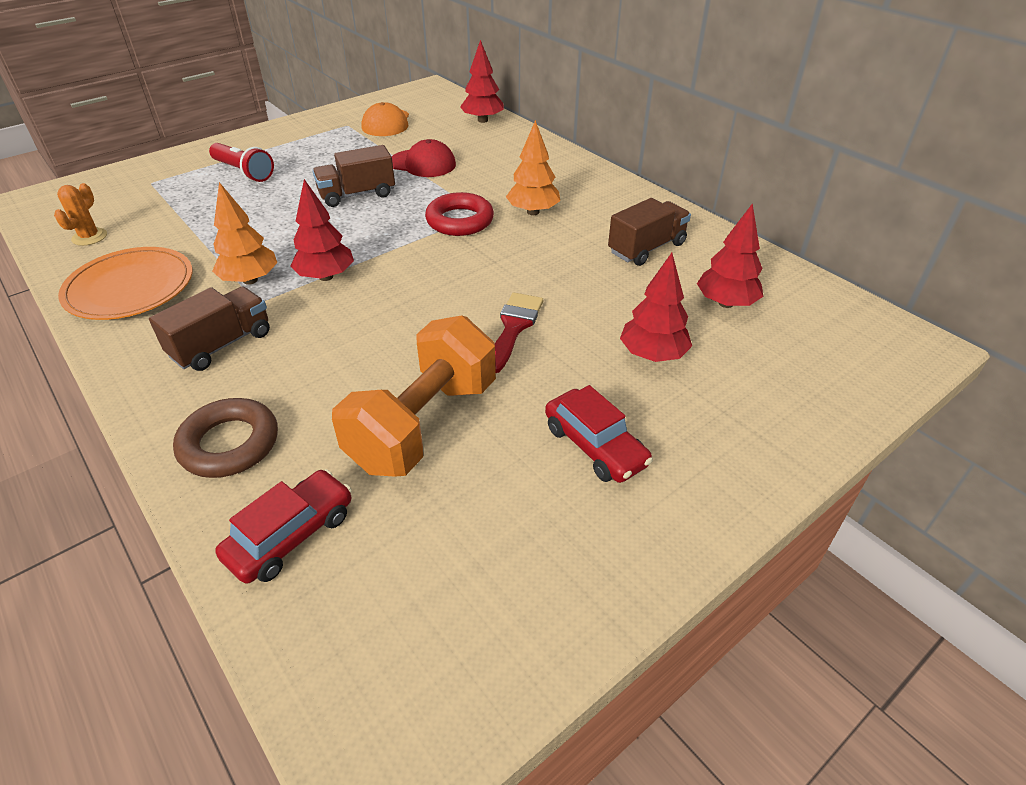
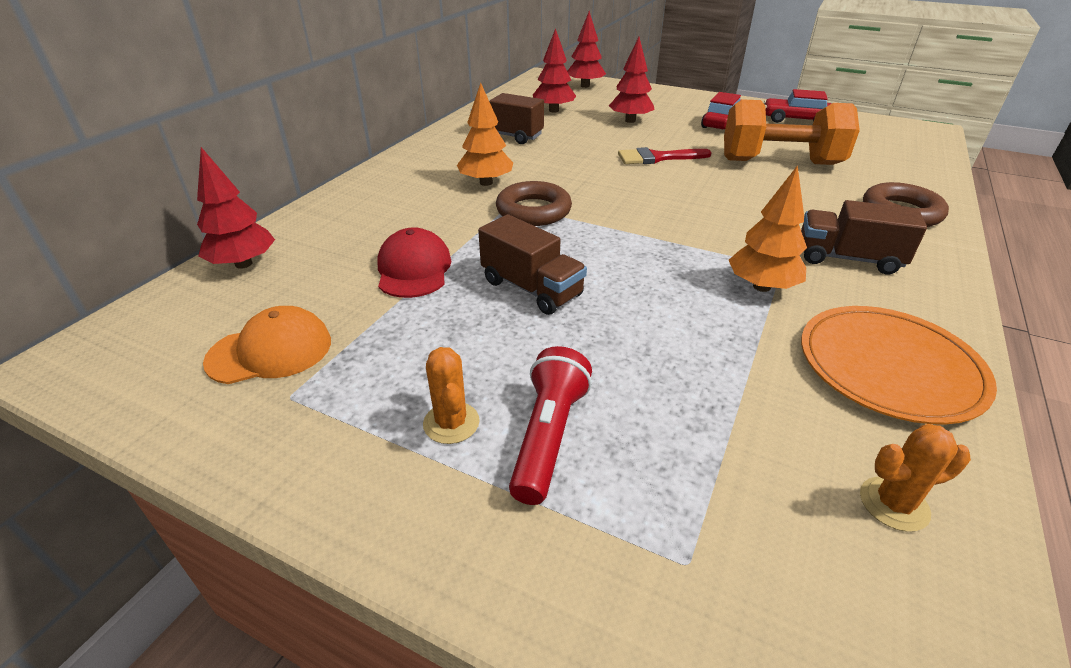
camera: 115 degrees left, 5 degrees down
red car [215,469,352,584] -> red car moved to [764,89,832,123]
red tree [290,179,354,281] -> red tree moved to [567,11,606,88]
red ring [425,192,494,236] -> brown ring [496,181,572,226]
none -> orange cactus [423,347,480,444]

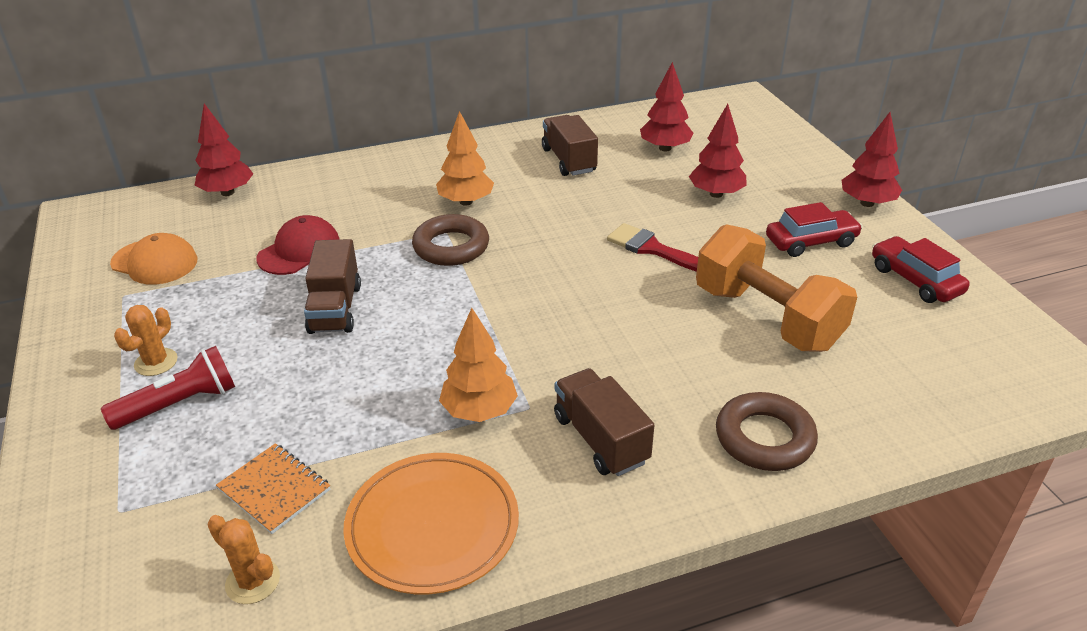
camera: 45 degrees right, 0 degrees up
red tree [567,11,606,88] -> red tree moved to [842,112,902,207]
none -> orange notebook [216,443,330,534]

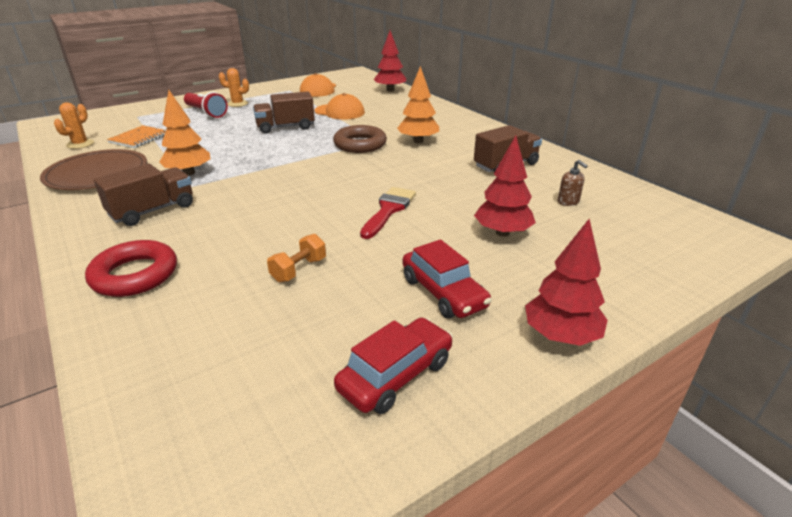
camera: 75 degrees right, 5 degrees down
red cap [256,215,340,275] -> orange cap [314,93,365,120]
orange plate [343,453,519,594] -> brown plate [40,149,147,190]
red tree [640,62,693,151] -> brown soap dispenser [558,160,588,206]
orange dumbbell [696,224,857,352] -> orange dumbbell [267,234,326,282], size x0.40
brown ring [716,392,818,471] -> red ring [85,240,177,297]

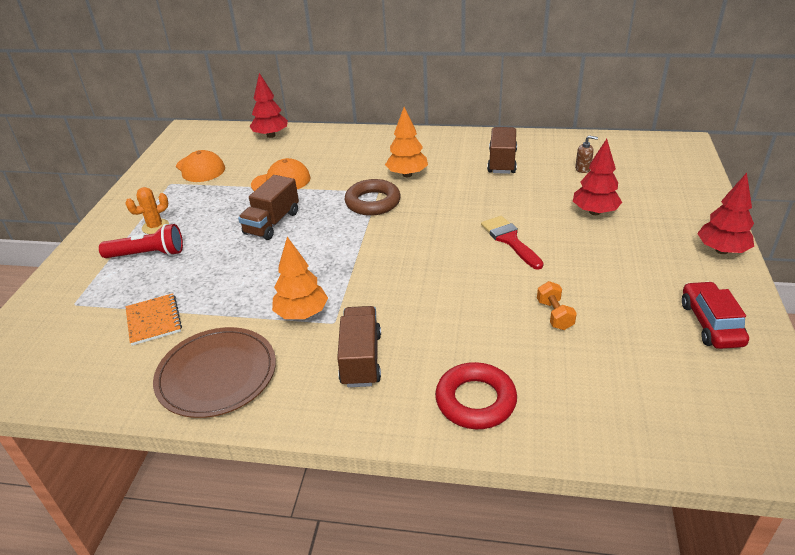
camera: 45 degrees left, 5 degrees up
orange cactus [54,102,94,149] -> none
red car [402,239,492,319] -> none

